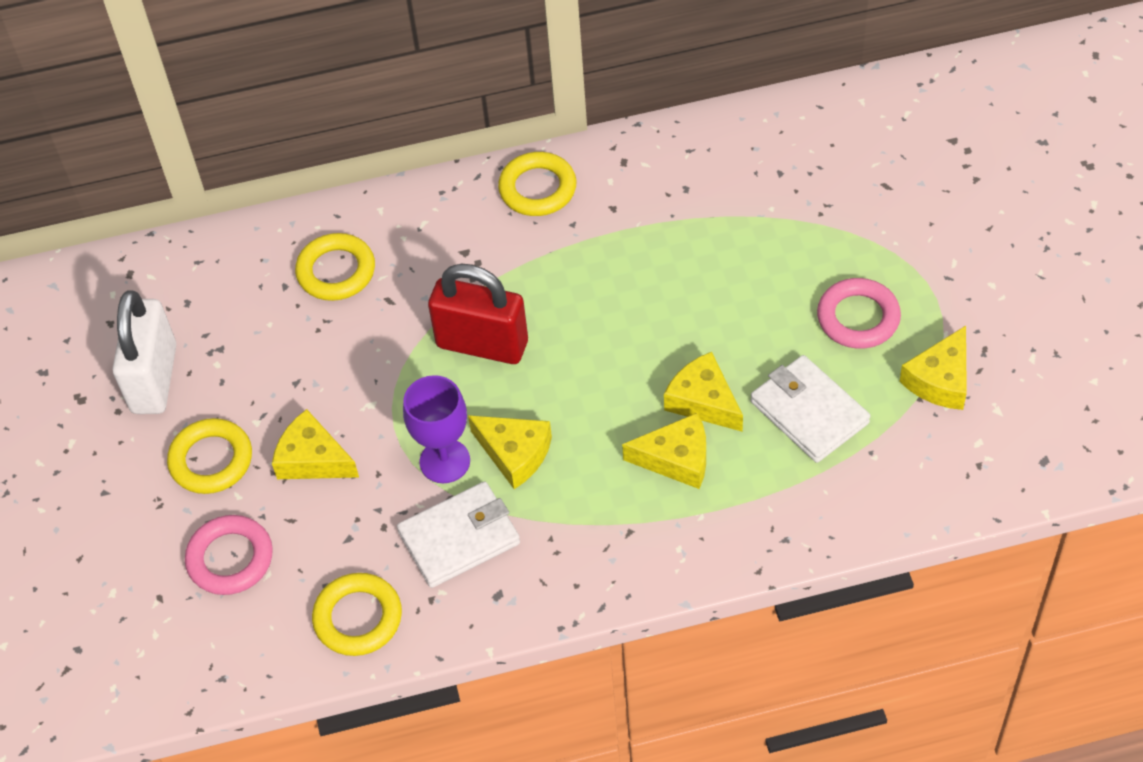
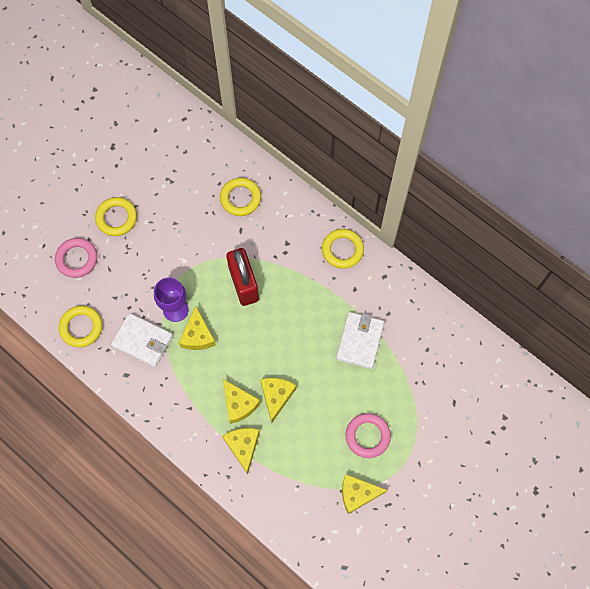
camera: 50 degrees right, 15 degrees up
white padlock [113,290,176,414] -> none
yellow cheese [272,409,359,479] -> yellow cheese moved to [222,428,260,474]
white wallet [750,355,870,463] -> white wallet moved to [336,312,385,369]

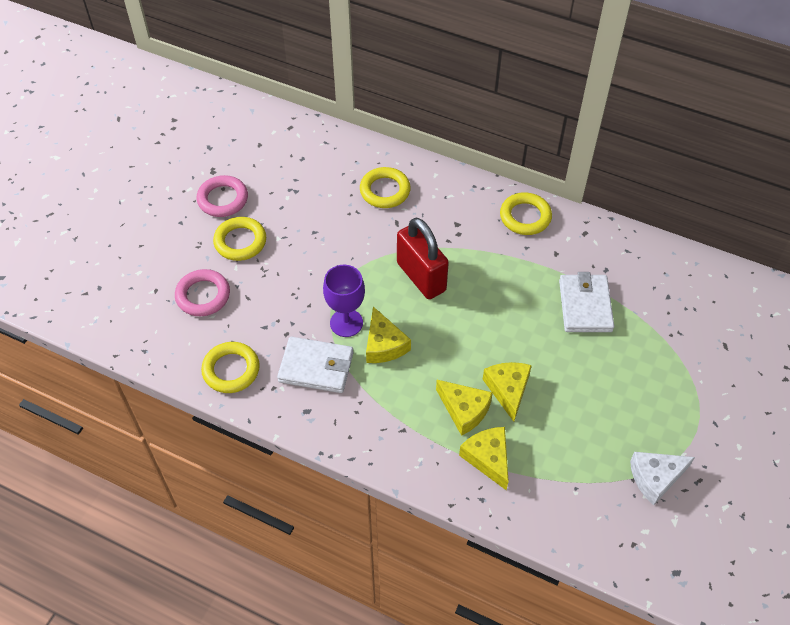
camera: 15 degrees left, 15 degrees down
yellow cheese [342,474,387,514] -> white cheese [630,452,695,505]
pink ring [346,413,391,458] -> pink ring moved to [196,175,248,217]

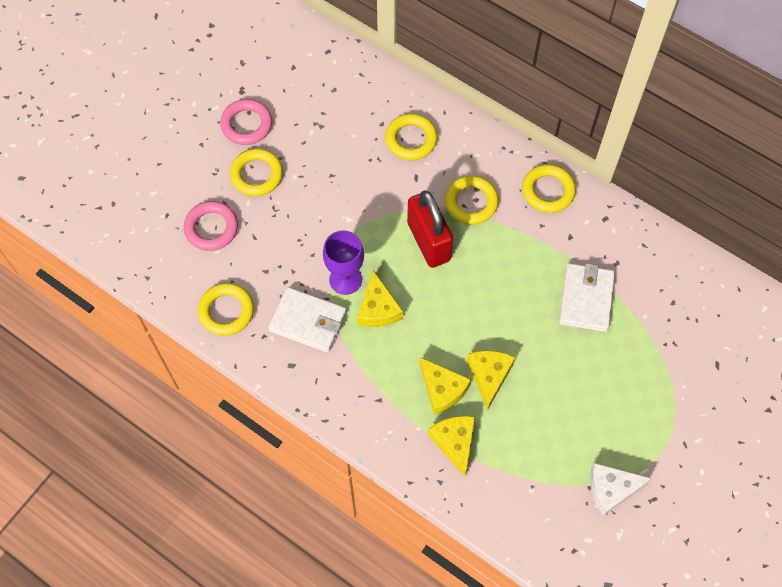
camera: 10 degrees right, 10 degrees up
none -> yellow ring [445,176,499,224]

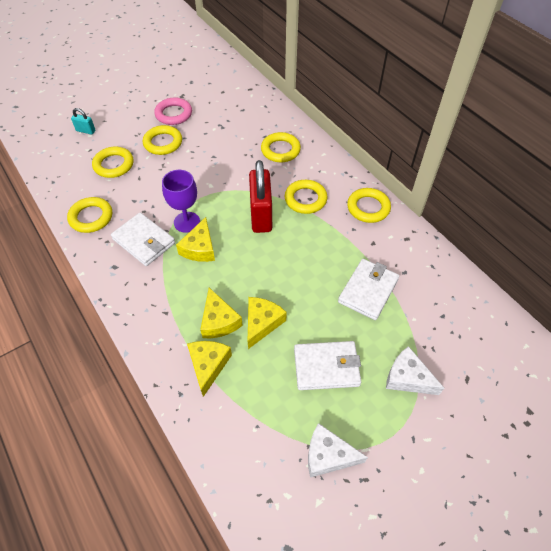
camera: 20 degrees right, 10 degrees down
pink ring [184,201,238,251] -> yellow ring [92,147,133,178]
none -> turquoise padlock [71,108,95,135]
none -> white wallet [294,341,361,390]
none -> white cheese [386,346,444,395]

